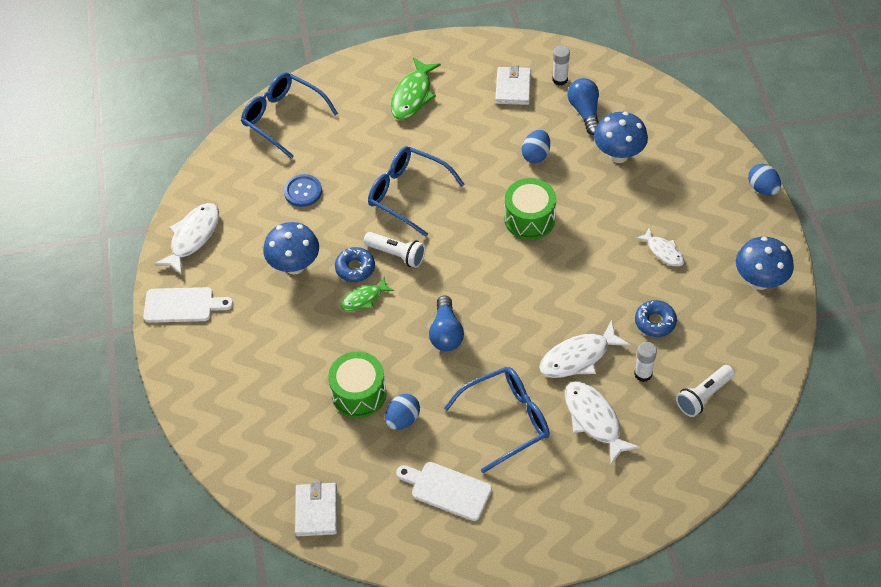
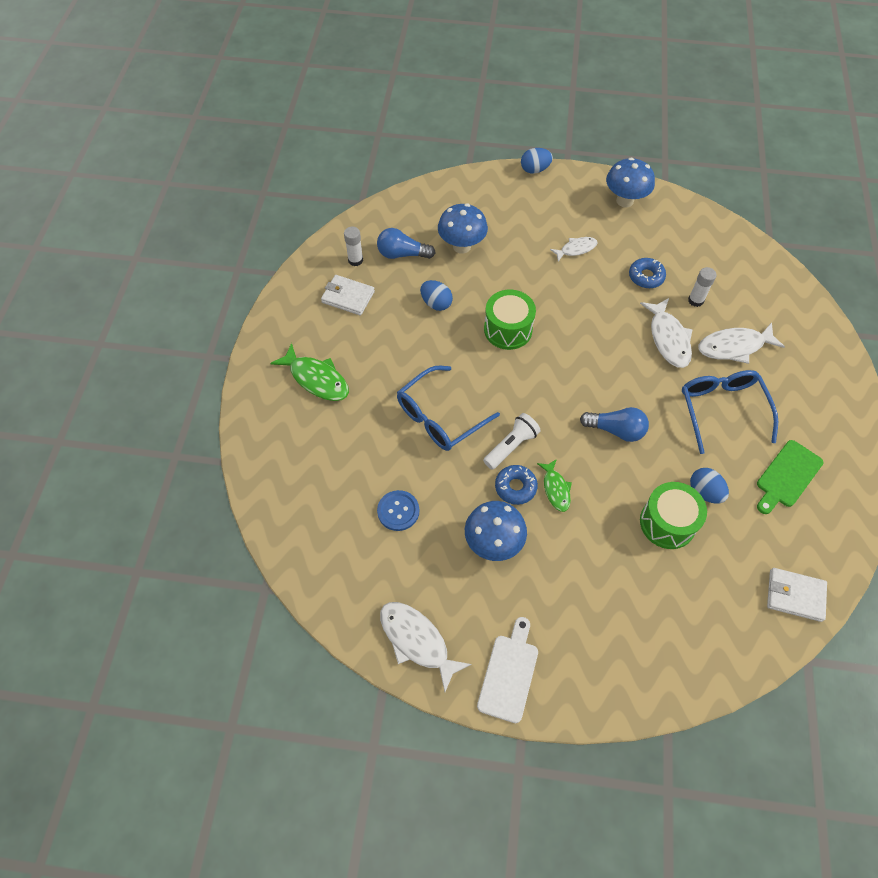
camera: 75 degrees left, 5 degrees up
blue glasses [241,73,338,159] -> none
white cutting board [396,462,492,521] -> green cutting board [757,440,823,514]
white flashlight [676,365,735,417] -> none

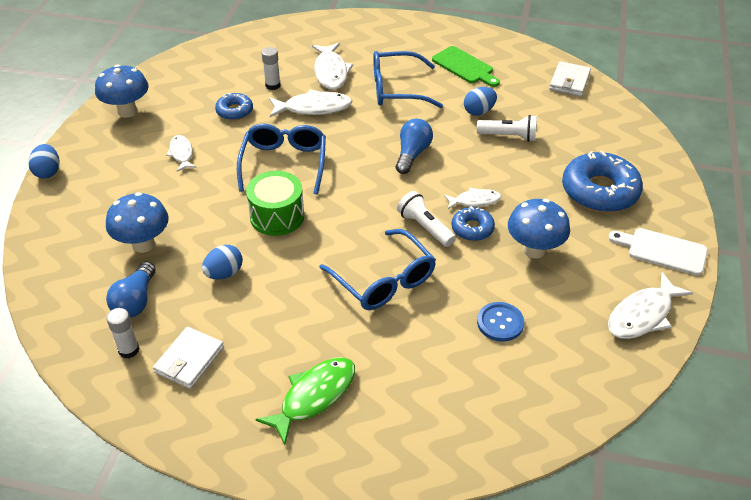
camera: 85 degrees left, 15 degrees down
green fish [537,459,572,512] -> white fish [444,188,501,209]
green drum [640,482,707,549] -> white flashlight [477,115,537,142]
none -> blue glasses [237,124,326,194]
none -> blue donut [562,151,643,212]

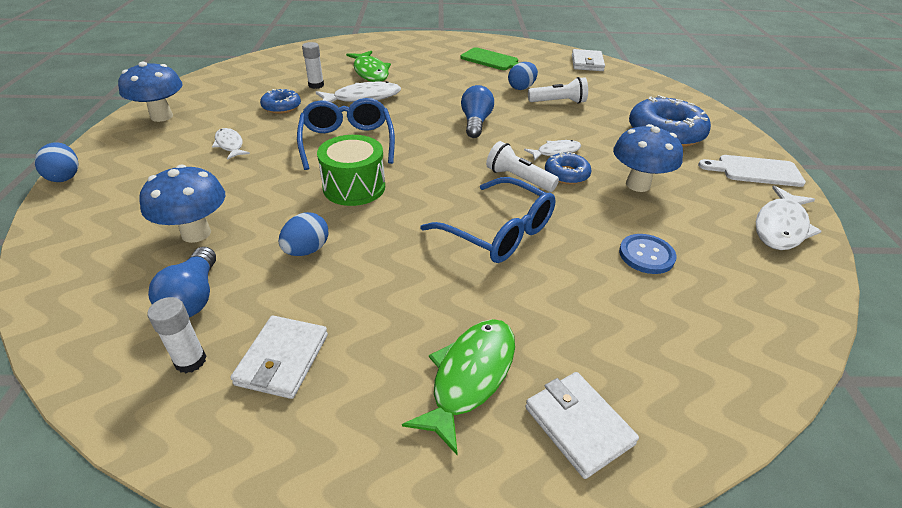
camera: 15 degrees left, 5 degrees down
white fish [312,43,353,90] -> green fish [346,51,391,82]
blue glasses [373,51,443,108] -> none
none -> white wallet [525,372,639,479]

